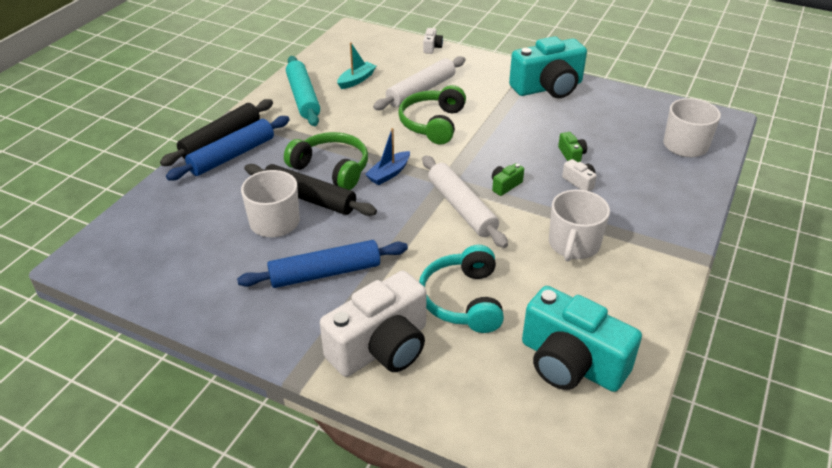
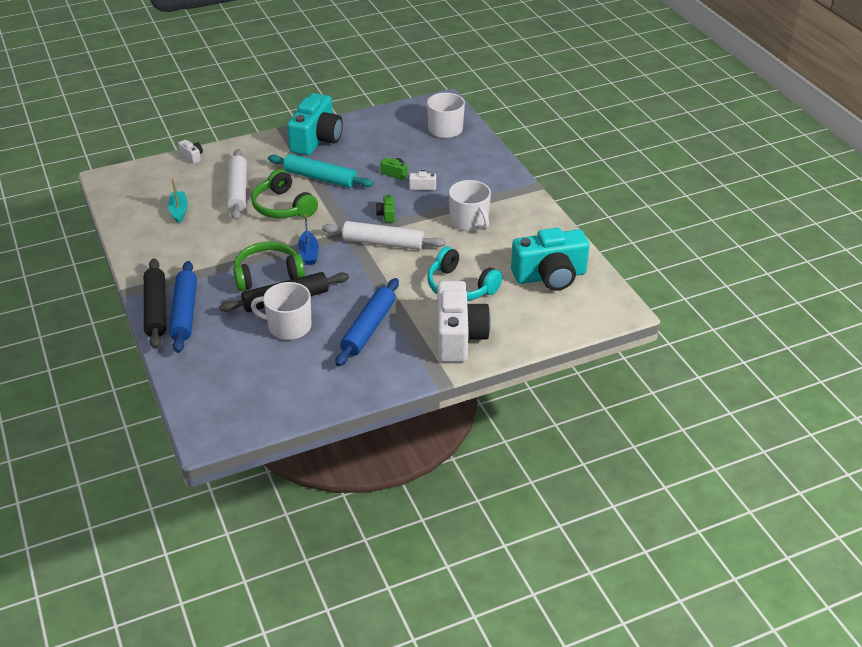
camera: 50 degrees left, 0 degrees up
turquoise rolling pin [286,56,320,126] -> turquoise rolling pin moved to [268,154,374,188]

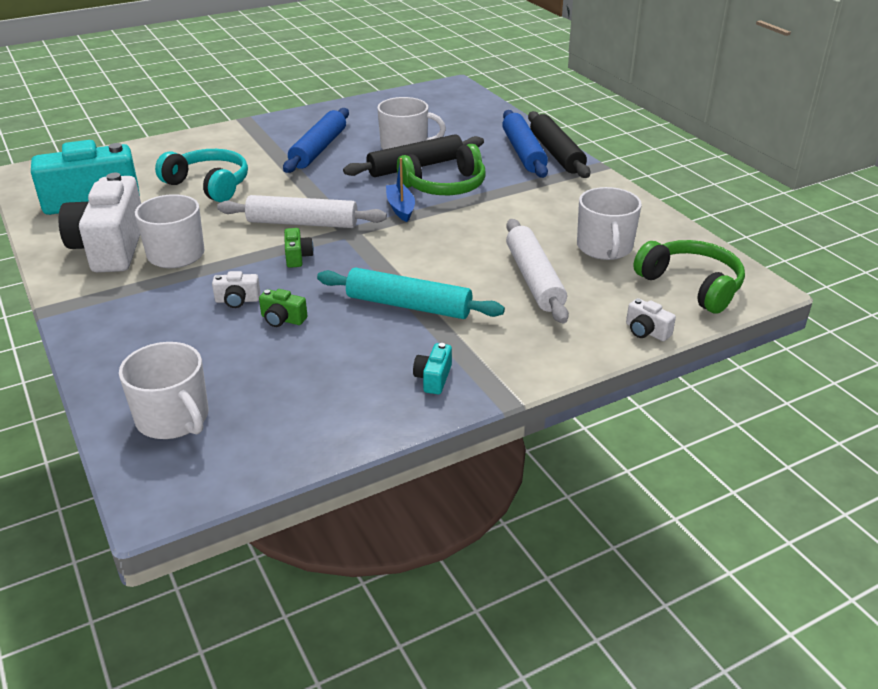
camera: 175 degrees right, 5 degrees down
turquoise boat [168,179,188,224] -> white mug [577,187,642,260]
green headphones [251,169,318,218] -> green headphones moved to [633,240,745,314]
turquoise camera [287,93,343,155] -> turquoise camera [413,343,452,394], size x0.40
white camera [437,281,491,362] -> white camera moved to [58,173,141,272]

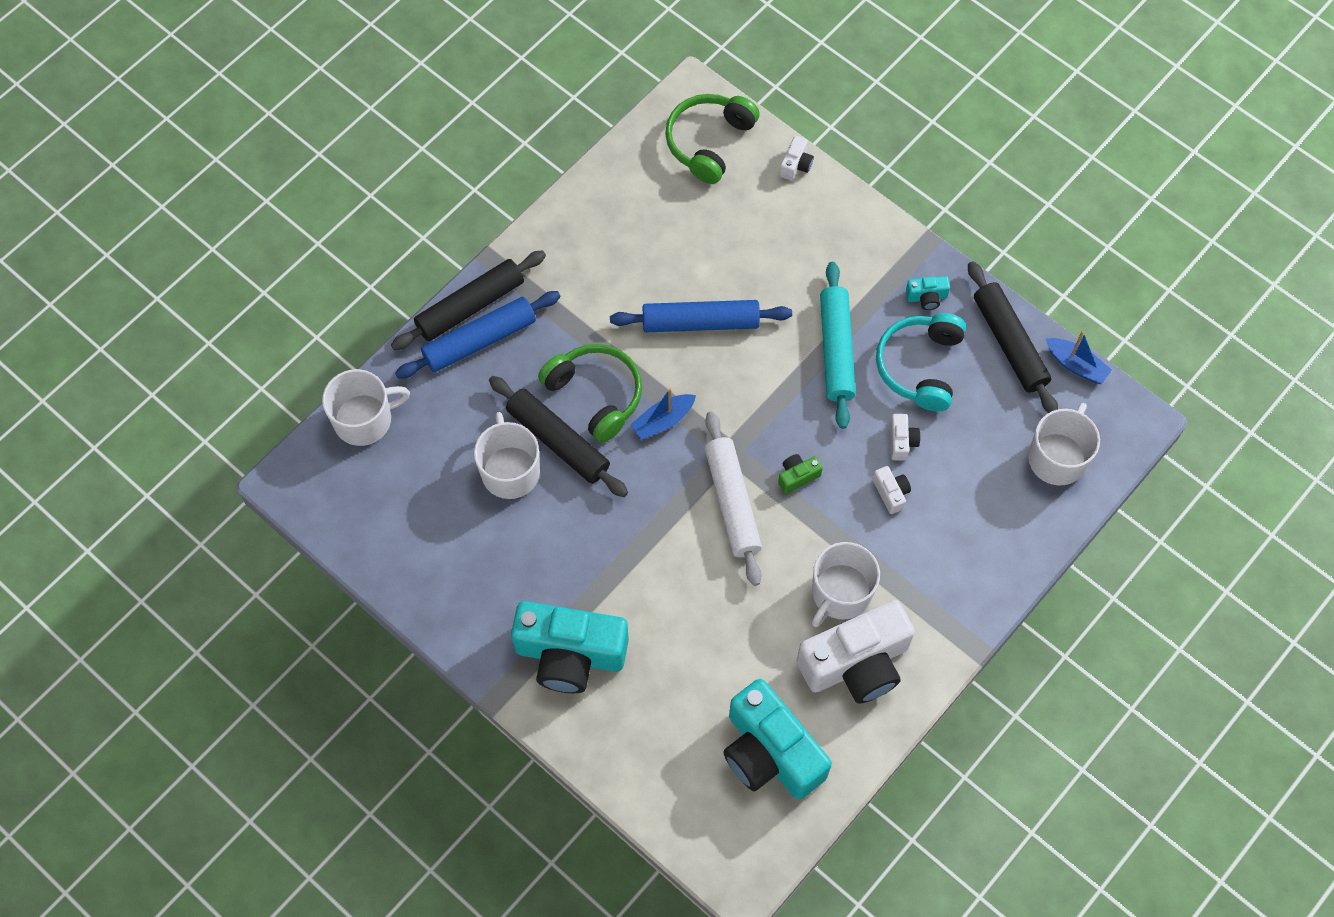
camera: 110 degrees left, 30 degrees up
turquoise headphones [155,149,248,202] -> turquoise headphones moved to [876,313,966,411]
green camera [259,289,307,327] -> white camera [890,414,920,461]
blue rolling pin [283,108,349,173] -> blue rolling pin moved to [610,300,792,332]
white rolling pin [506,219,569,323] -> none
white mug [577,187,642,260] -> white mug moved to [322,369,410,446]
none -> turquoise camera [511,601,629,693]
none -> black rolling pin [968,261,1058,413]
none -> blue boat [1046,331,1112,384]

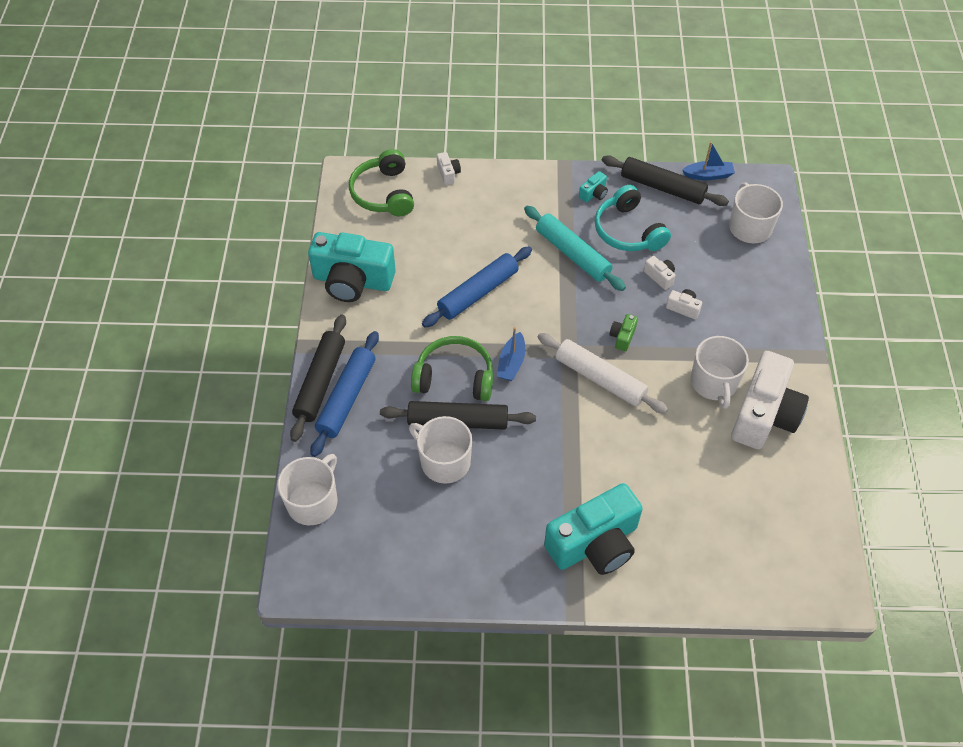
camera: 40 degrees left, 10 degrees down
turquoise camera [723,679,832,800] -> turquoise camera moved to [308,232,396,302]

